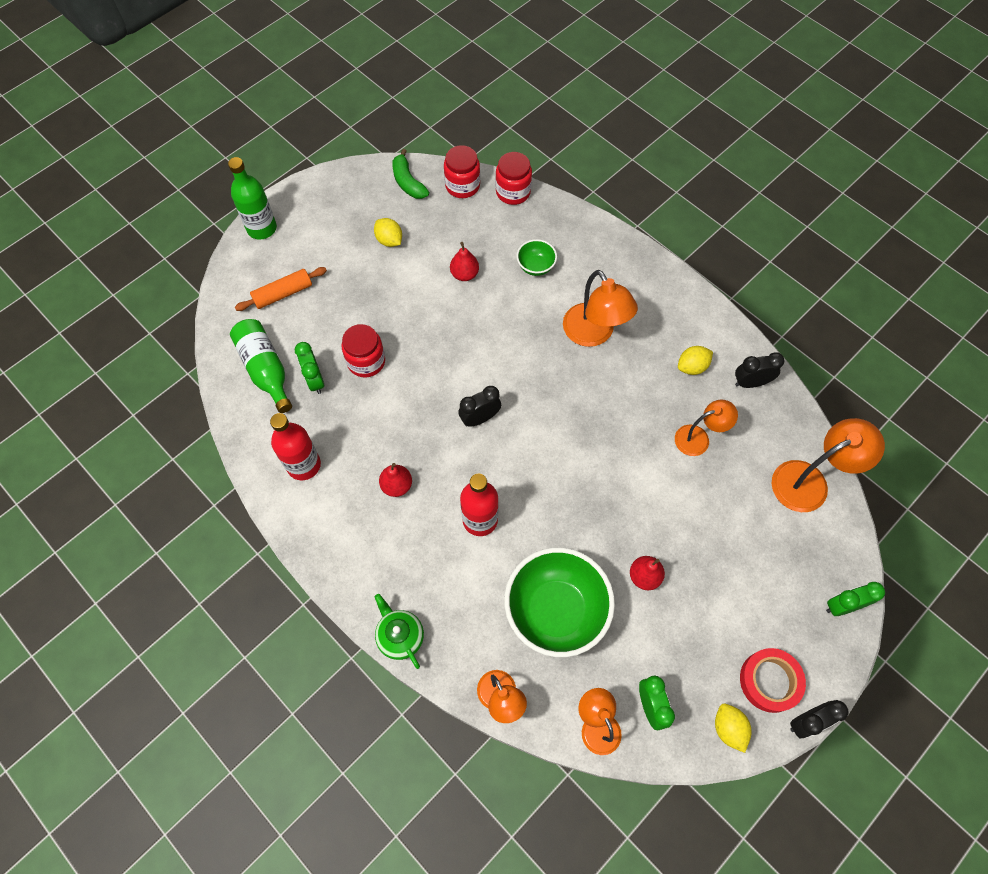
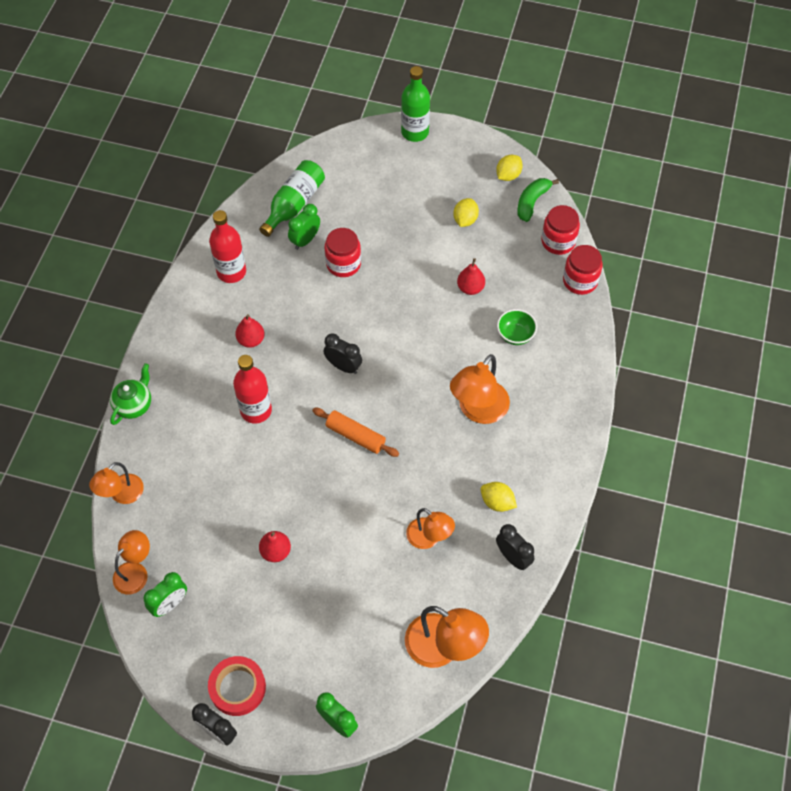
camera: 60 degrees right, 5 degrees down
orange rolling pin [235,267,327,311] -> orange rolling pin moved to [312,408,399,457]
green bowl [504,548,615,657] -> none
yellow lemon [715,704,752,753] -> yellow lemon moved to [496,155,523,181]

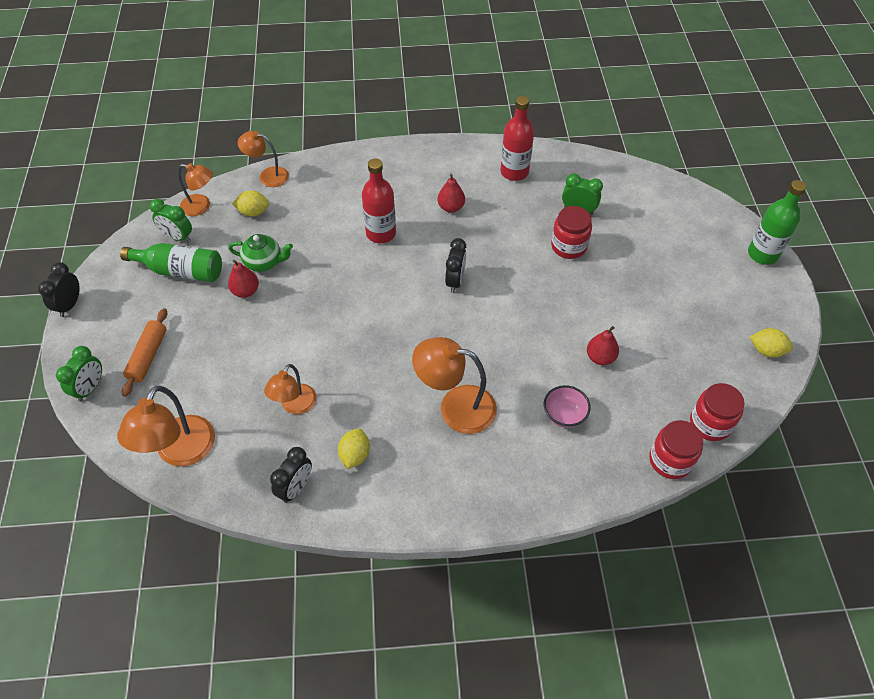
camera: 70 degrees right, 5 degrees down
green teapot [110,363,151,425] -> green teapot moved to [228,234,293,272]
red tape [208,656,266,716] -> none
green bottle [259,160,325,237] -> green bottle moved to [120,243,222,282]
orange rolling pin [312,408,399,457] -> orange rolling pin moved to [122,308,167,397]
yellow lemon [453,198,479,227] -> yellow lemon moved to [232,190,269,217]
green bowl [497,309,537,345] -> pink bowl [544,385,591,428]
green banana [517,178,559,222] -> none

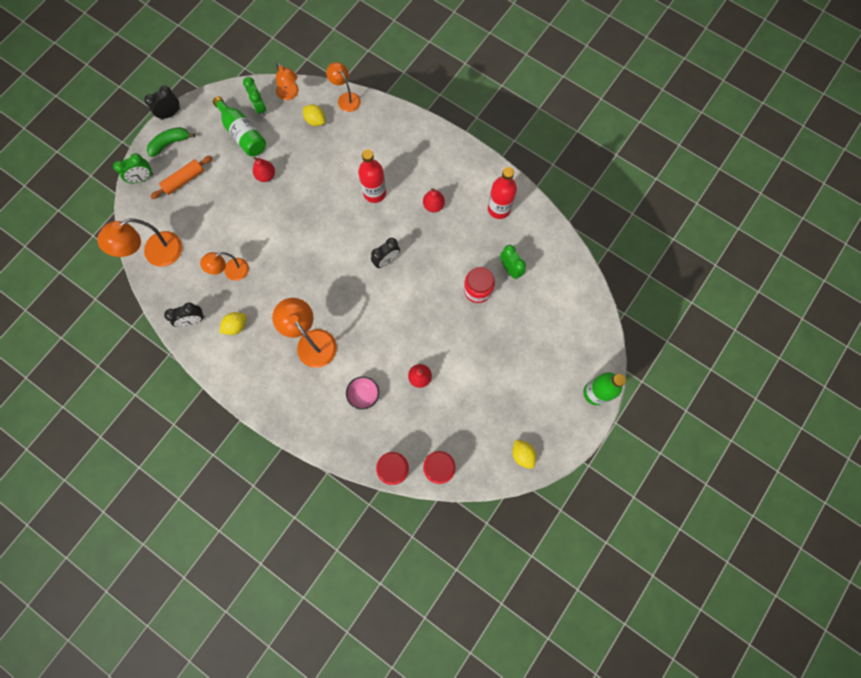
camera: 40 degrees right, 20 degrees up
green teapot [228,234,293,272] -> none
none -> green banana [147,127,195,157]

